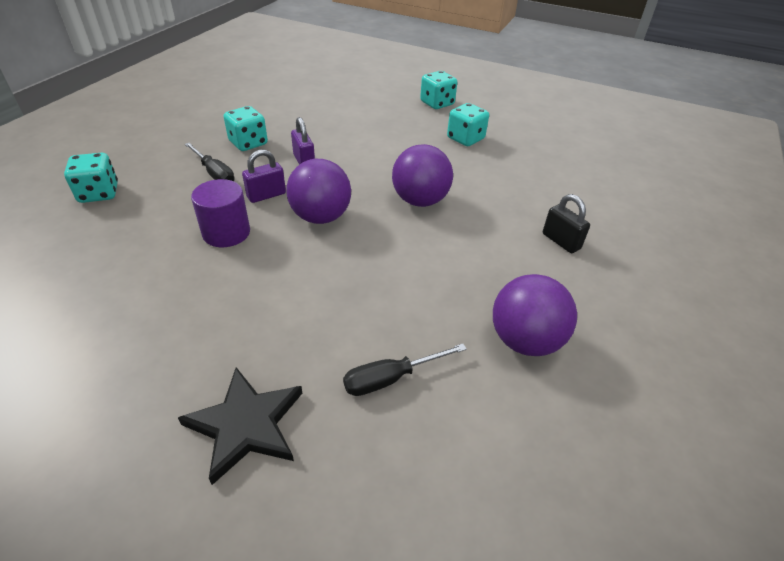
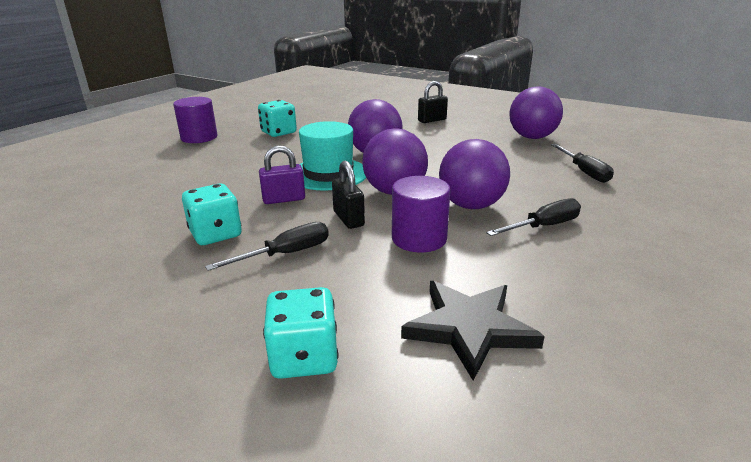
camera: 80 degrees left, 15 degrees down
black star [178,367,302,485] -> black star moved to [401,281,545,381]
purple padlock [242,149,286,203] -> black padlock [332,161,365,229]
turquoise dice [420,71,457,109] -> purple cylinder [173,97,217,143]
none -> turquoise hat [299,121,366,191]
none -> purple ball [439,139,510,209]
none -> black screwdriver [486,198,581,236]

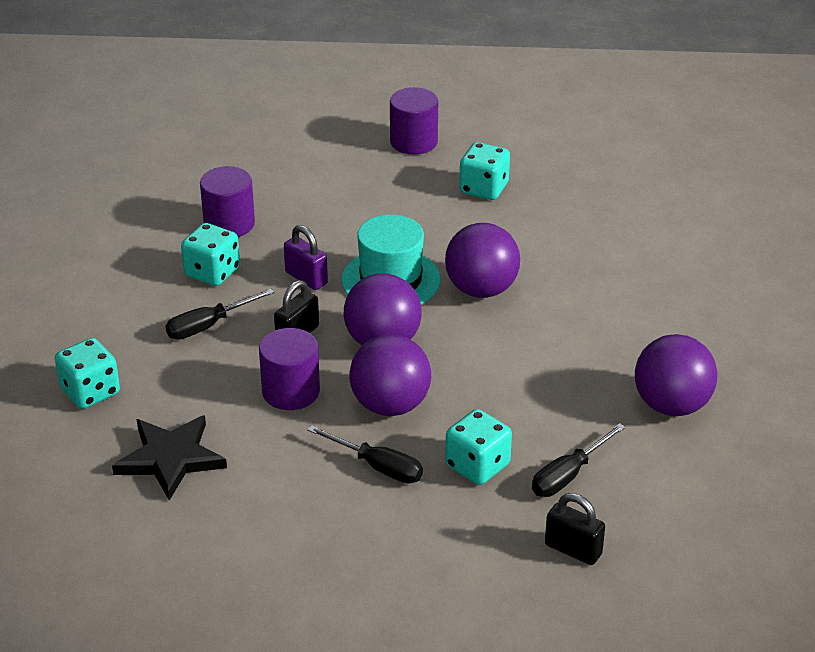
camera: 60 degrees right, 10 degrees up
black screwdriver [205,222,329,271] -> black screwdriver turned 120 degrees clockwise [165,288,274,340]
black padlock [418,81,448,123] -> black padlock moved to [545,493,605,565]
none -> purple cylinder [200,166,255,237]
none -> turquoise dice [445,409,512,485]

